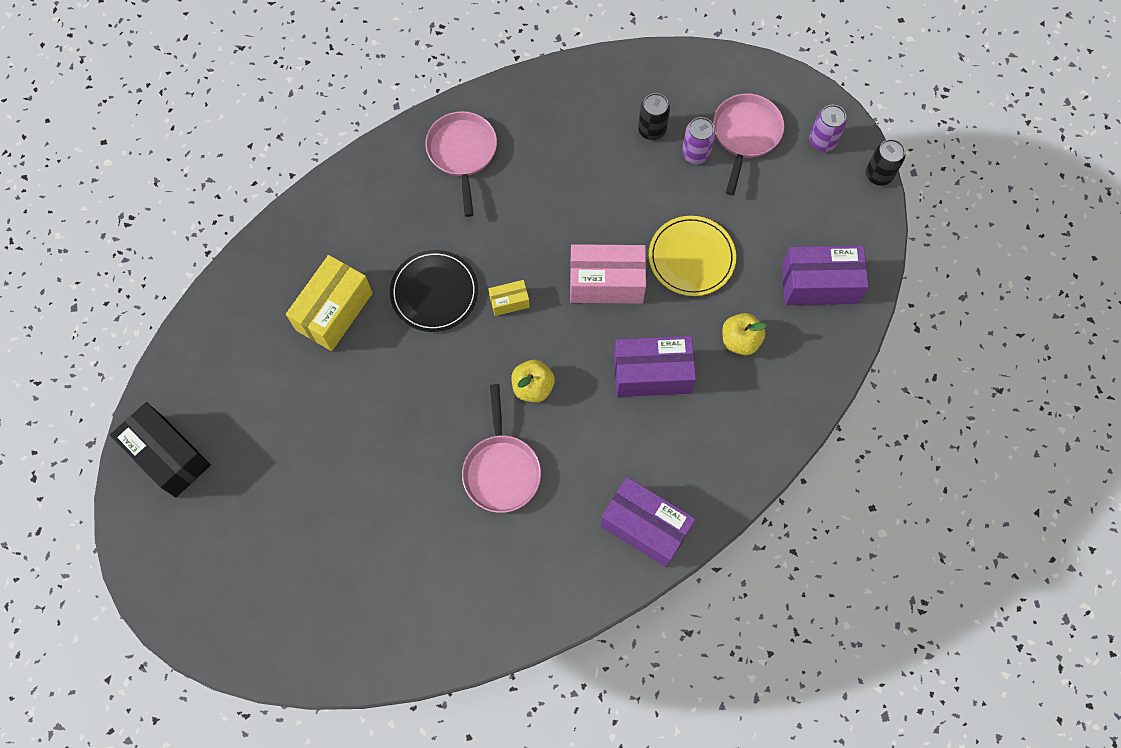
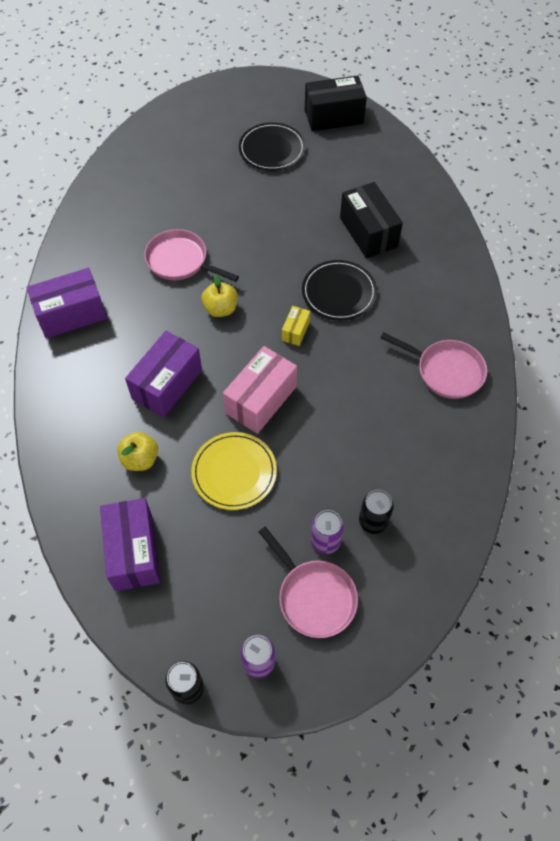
camera: 125 degrees right, 10 degrees down
yellow box [286,255,373,351] -> black box [340,182,403,259]
purple box [782,246,869,305] -> purple box turned 45 degrees counterclockwise [100,498,160,591]
none -> black plate [239,122,306,171]

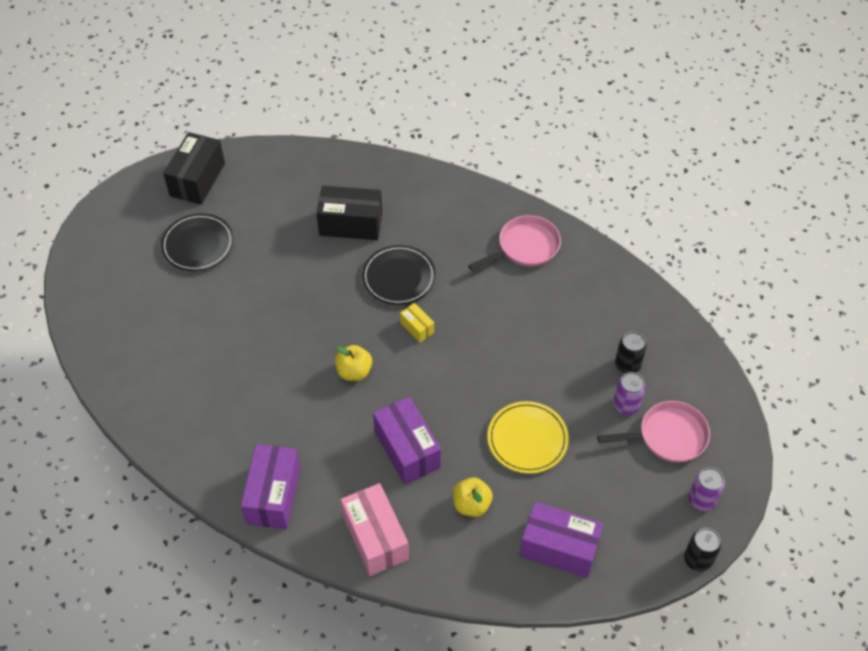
camera: 60 degrees left, 5 degrees down
pink pan [144,229,239,282] -> none
pink box [223,346,297,434] -> pink box moved to [341,483,409,576]

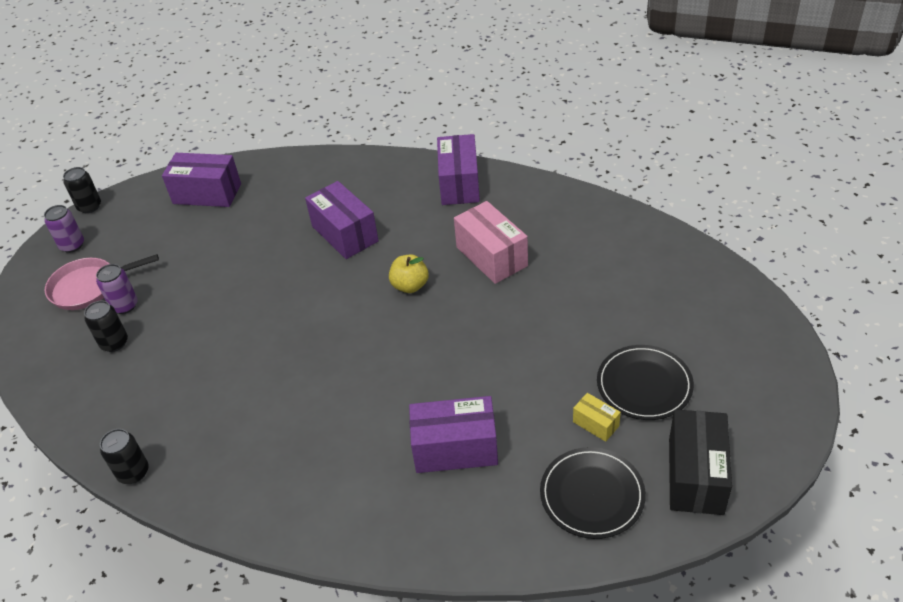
camera: 175 degrees right, 10 degrees down
black box [316,186,382,240] -> purple box [409,396,498,473]
pink box [341,483,409,576] -> pink box moved to [454,201,528,284]
black plate [362,245,436,305] -> black plate moved to [540,447,646,539]
yellow box [400,303,434,343] -> yellow box moved to [573,393,621,442]
yellow apple [453,477,493,517] -> none
pink pan [468,215,561,271] -> none
yellow plate [487,401,569,474] -> none
none -> black can [100,429,149,484]

